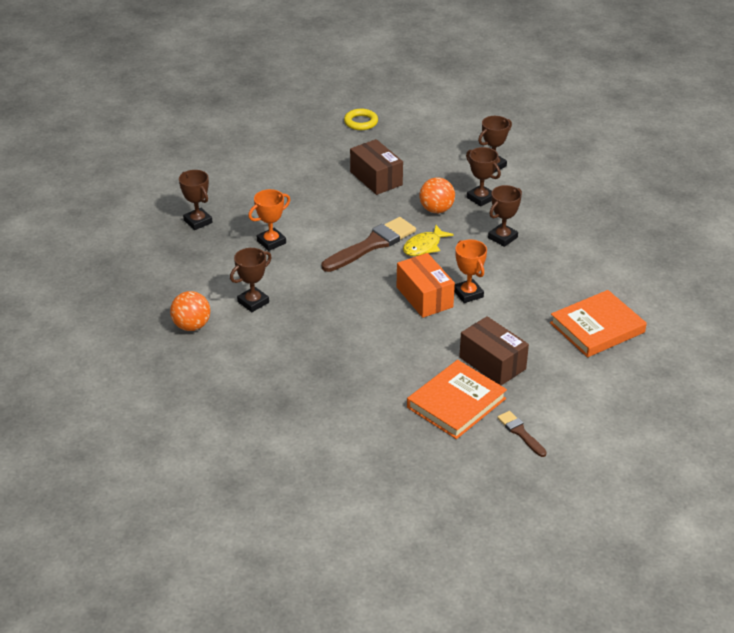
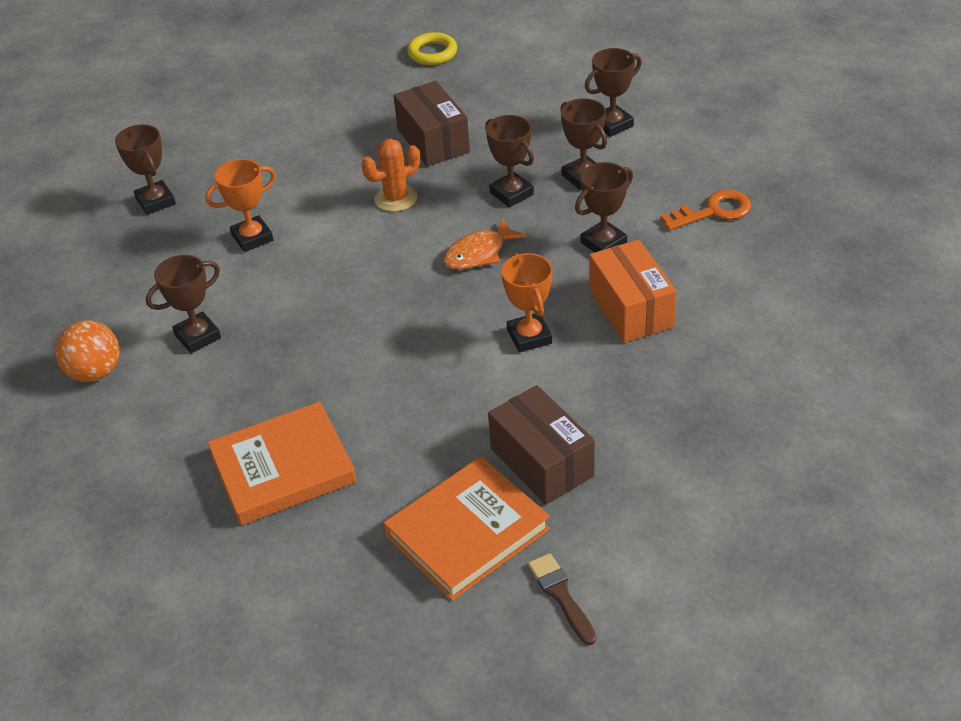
camera: 10 degrees right, 5 degrees up
brown brush [322,217,416,272] -> none
orange box [397,253,455,318] -> orange box moved to [589,240,677,343]
yellow fish [403,225,454,256] -> orange fish [443,218,527,270]
orange ball [419,178,455,213] -> brown trophy [485,115,534,207]
orange book [550,290,647,357] -> orange book moved to [207,402,357,526]
none -> orange cactus [362,138,420,212]
none -> orange key [660,190,751,231]

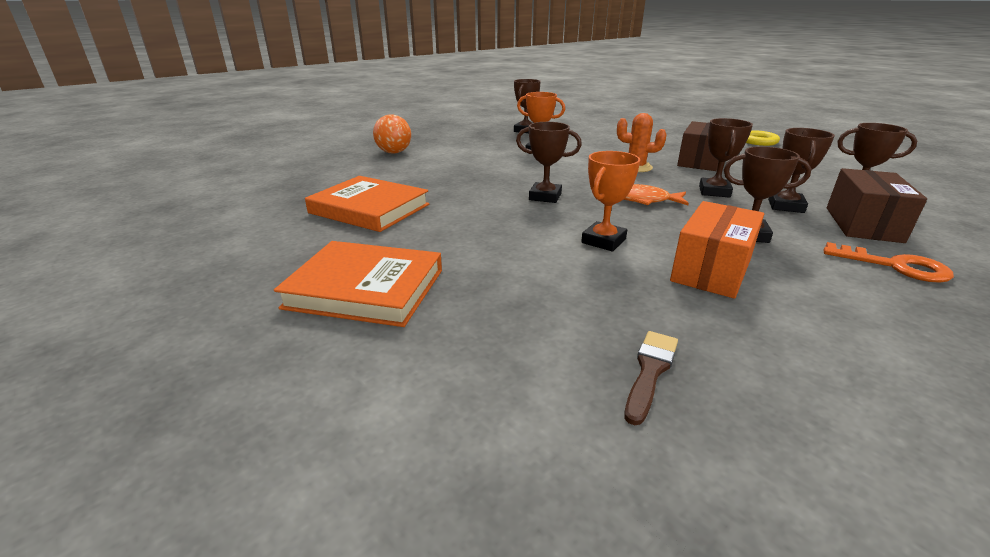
camera: 50 degrees right, 15 degrees down
brown trophy [146,255,221,353] -> brown trophy moved to [516,122,582,203]
brown box [488,385,595,505] -> brown box moved to [827,168,927,243]
brown brush [528,553,597,645] -> brown brush moved to [624,331,678,425]

